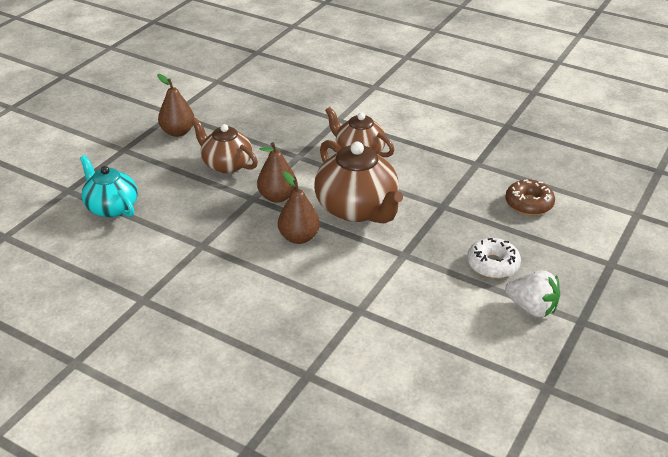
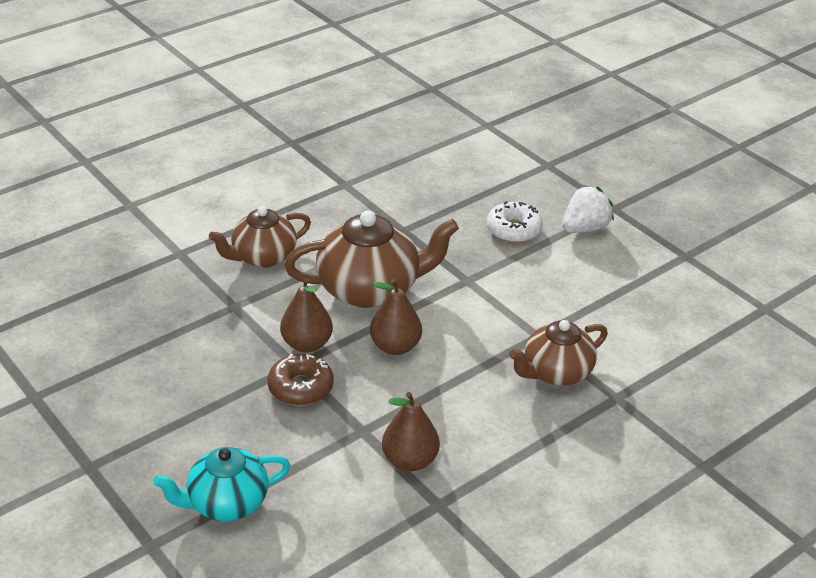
camera: 70 degrees left, 0 degrees up
brown pear [157,74,195,137] -> brown pear moved to [382,392,440,471]
brown teapot [191,118,258,173] -> brown teapot moved to [509,320,608,386]
brown donut [505,179,555,215] -> brown donut moved to [267,354,334,406]

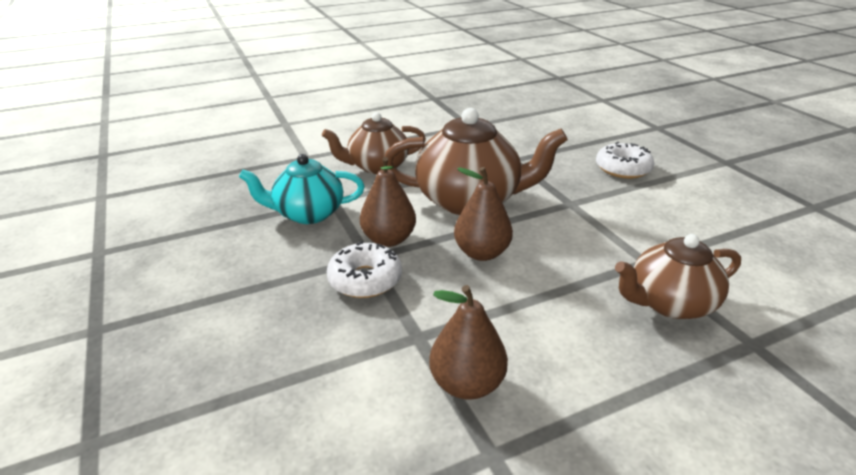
camera: 15 degrees right, 5 degrees down
turquoise teapot [153,447,291,521] -> turquoise teapot moved to [239,154,365,224]
brown donut [267,354,334,406] -> white donut [327,241,402,298]
white strawberry [562,185,614,233] -> none

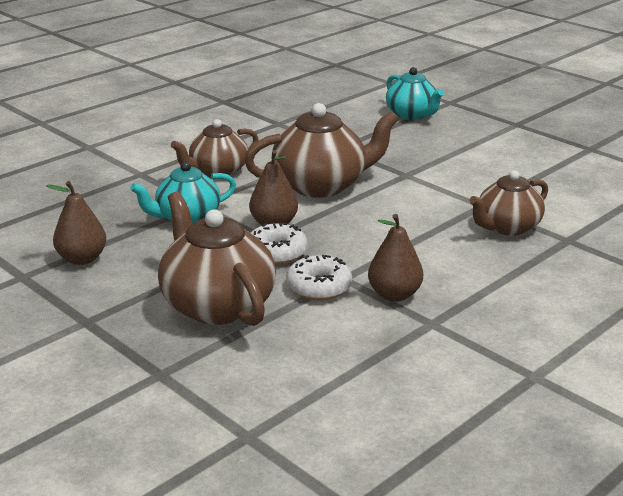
camera: 20 degrees left, 5 degrees down
brown pear [454,167,513,261] -> brown pear moved to [46,181,106,265]
white donut [596,142,654,179] -> white donut moved to [286,255,352,300]
none -> brown teapot [158,192,276,326]
none -> turquoise teapot [386,67,444,120]

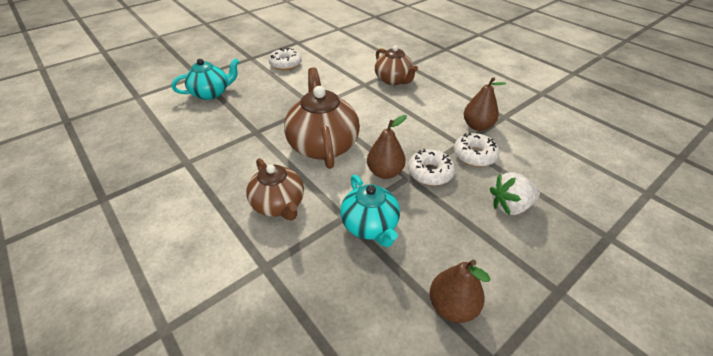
camera: 85 degrees left, 15 degrees up
brown teapot [158,192,276,326] -> white strawberry [490,172,540,215]
none -> white donut [269,48,302,70]

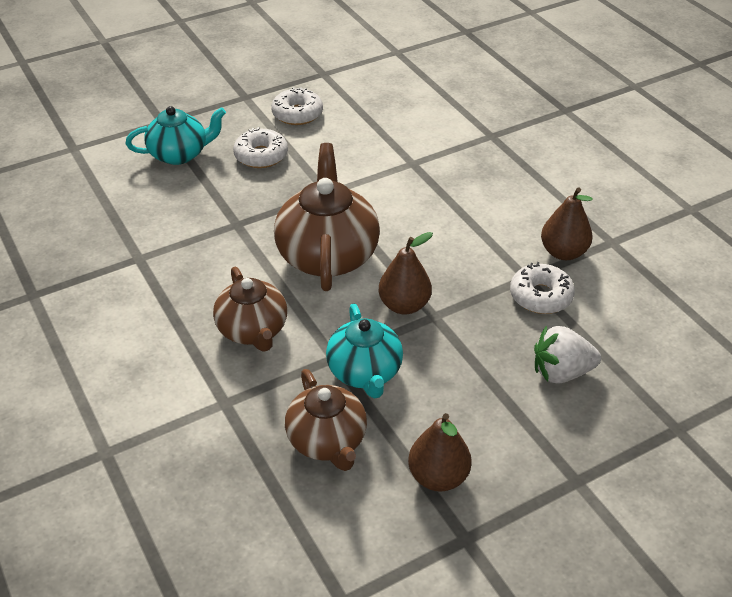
camera: 10 degrees right, 0 degrees up
brown teapot [375,45,418,85] -> brown teapot moved to [285,369,367,471]
white donut [408,149,455,186] -> white donut moved to [233,127,288,168]

